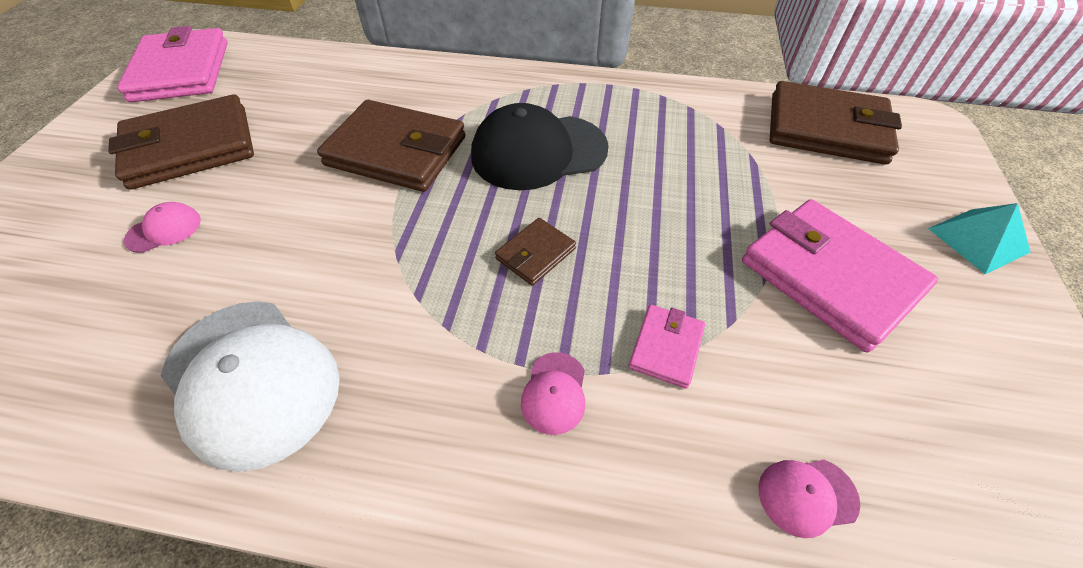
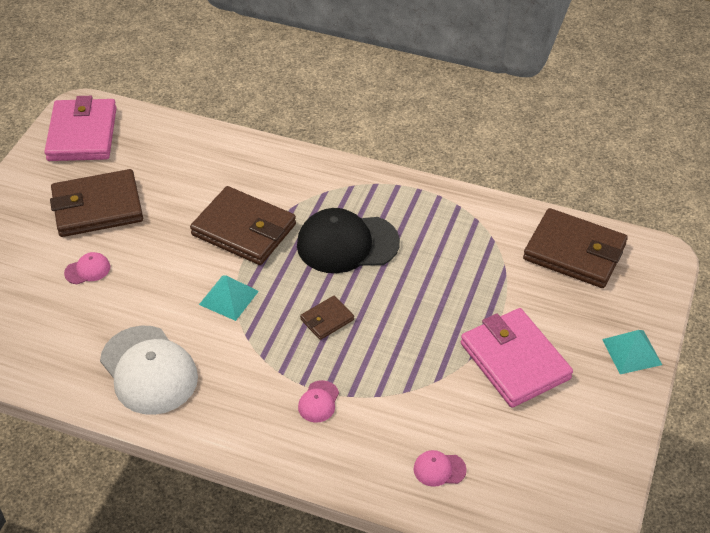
camera: 10 degrees right, 5 degrees down
pink wallet [629,305,705,389] -> none
none -> turquoise pyramid [199,275,259,321]

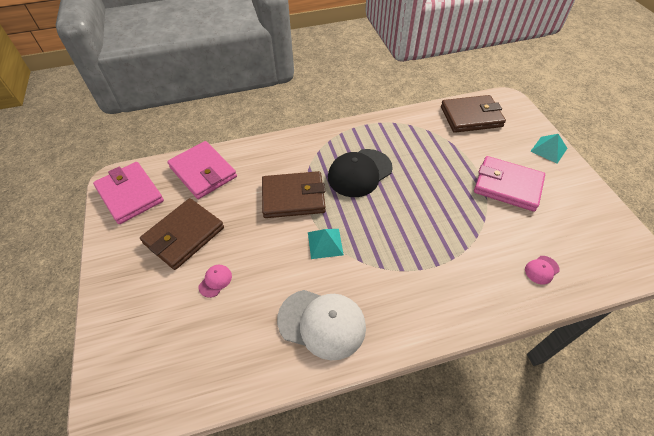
camera: 35 degrees left, 5 degrees up
pink cap [298,380,339,423] -> none
brown wallet [300,296,354,340] -> none
none -> pink wallet [167,141,237,199]

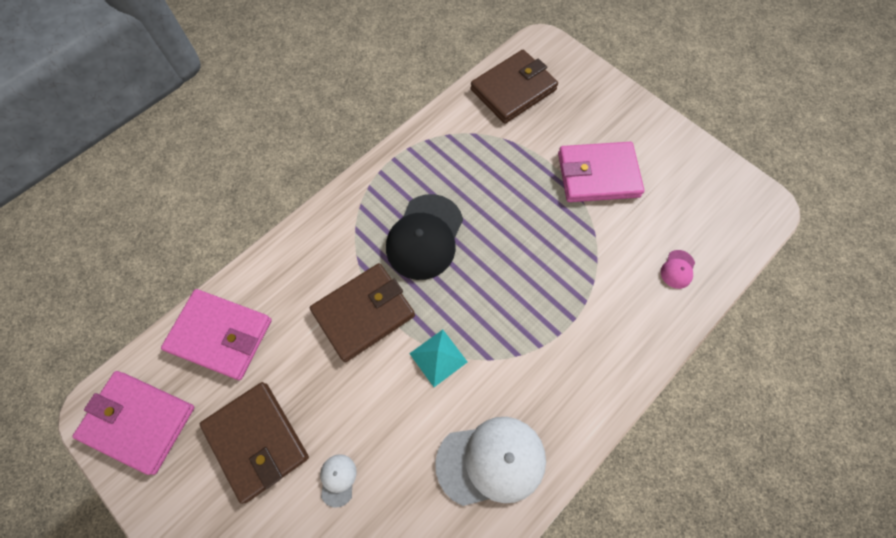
camera: 30 degrees left, 15 degrees up
brown wallet [140,198,224,270] -> brown wallet turned 45 degrees counterclockwise [200,382,309,504]
pink cap [199,265,232,298] -> white cap [320,454,357,508]
turquoise pyramid [530,134,568,164] -> none

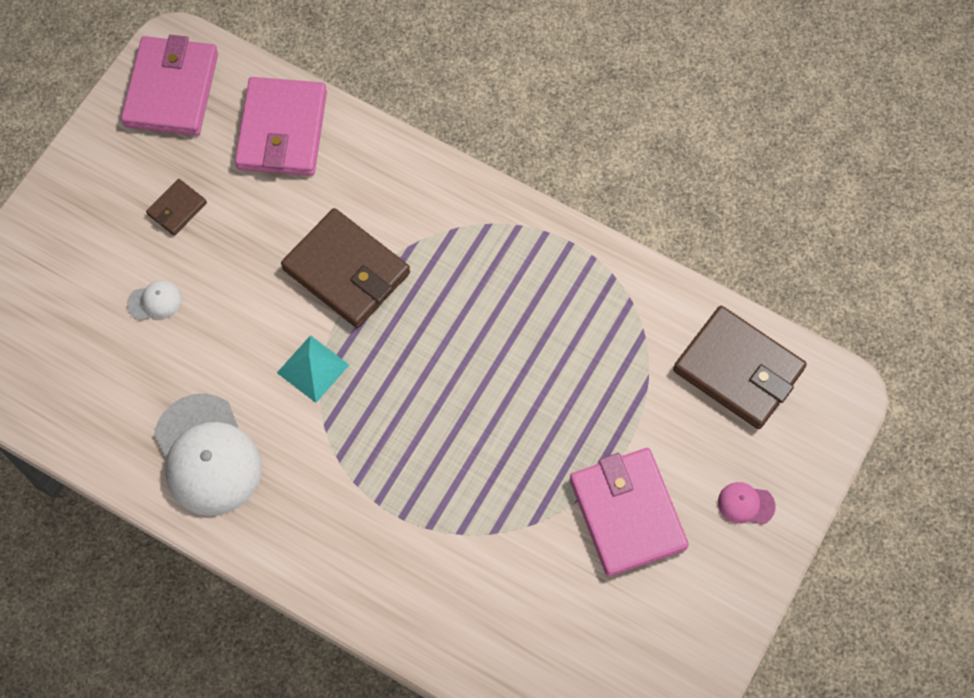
camera: 75 degrees right, 0 degrees up
brown wallet [200,382,309,504] -> brown wallet [146,179,207,236], size x0.48
black cap [386,194,463,280] -> none
pink cap [661,250,695,289] -> pink cap moved to [718,482,776,525]

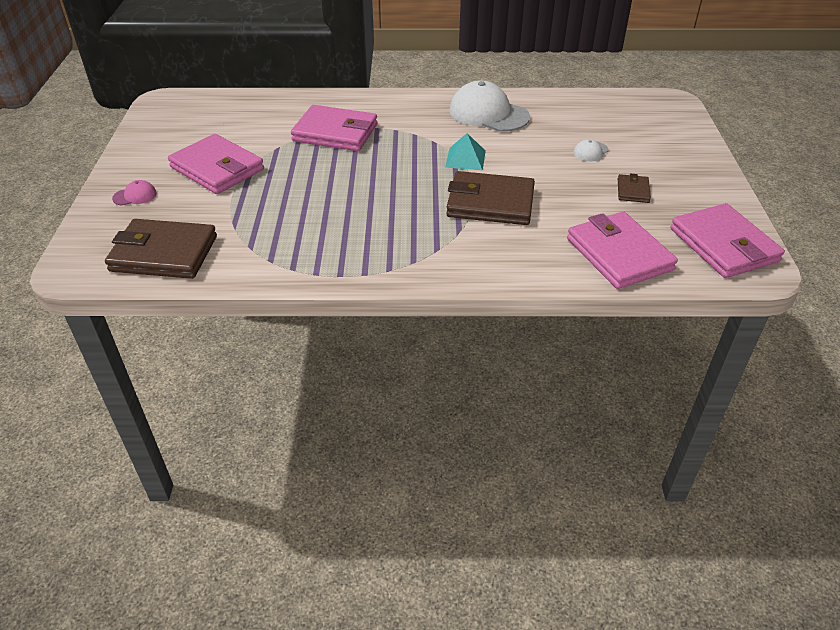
camera: 150 degrees right, 25 degrees down
none -> pink wallet [291,105,377,151]

